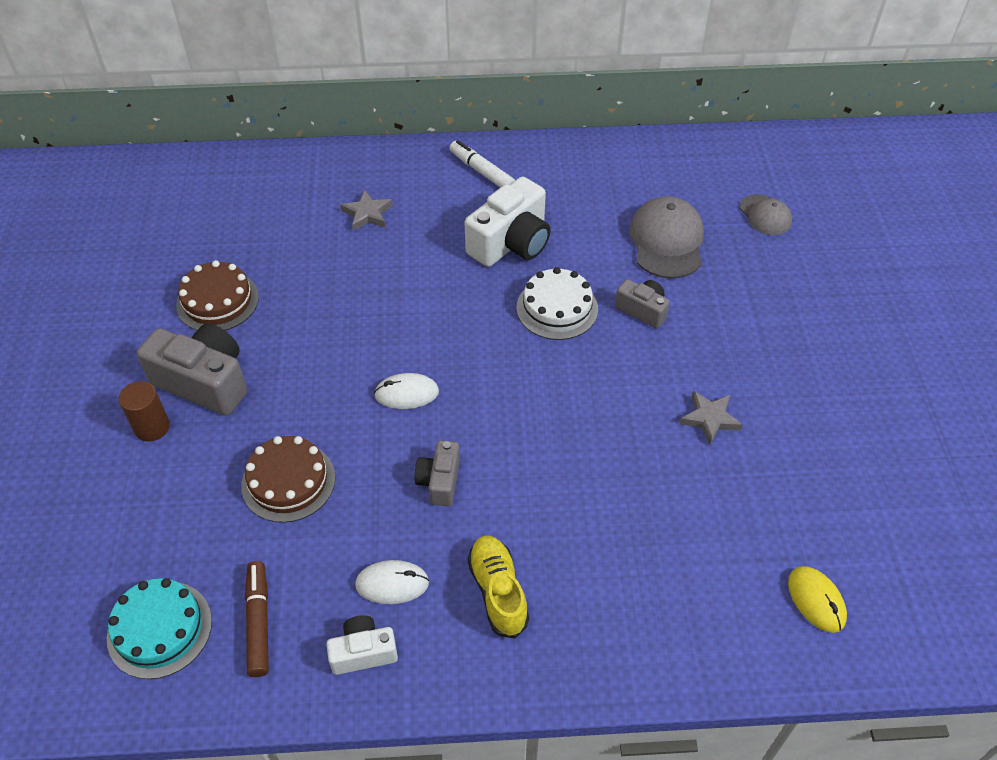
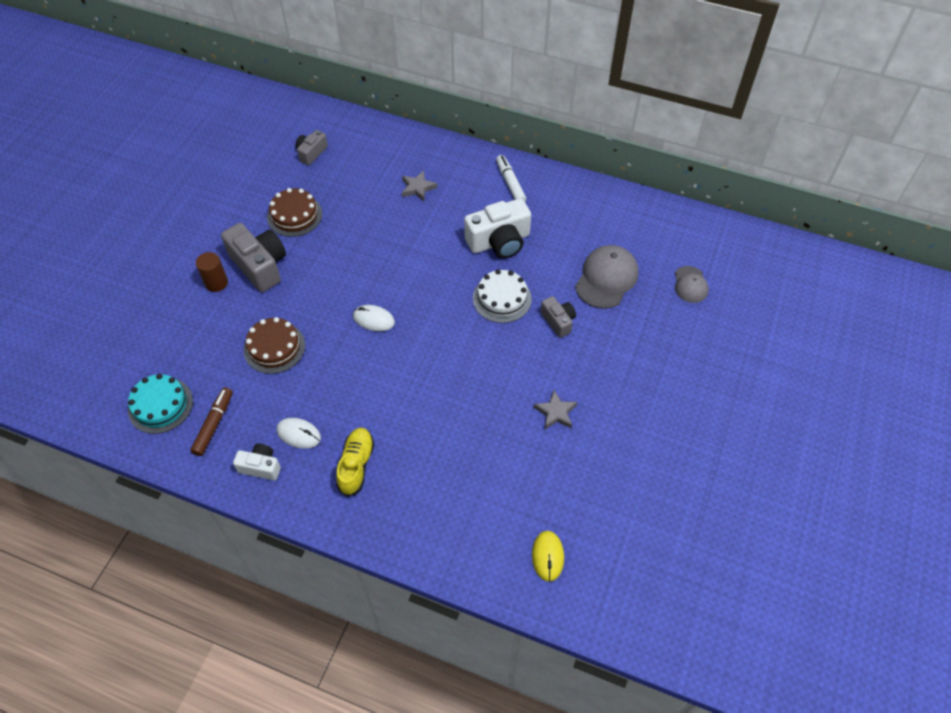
camera: 25 degrees right, 5 degrees up
grey camera [415,440,460,506] -> grey camera moved to [295,130,328,165]

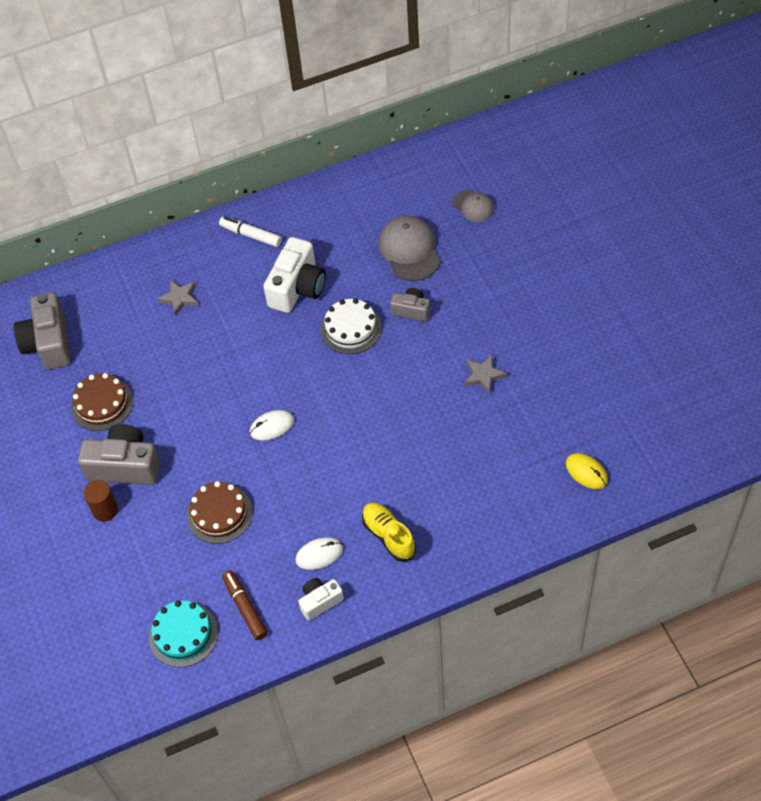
camera: 40 degrees left, 0 degrees up
grey camera [295,130,328,165] -> grey camera [14,292,71,370], size x1.80

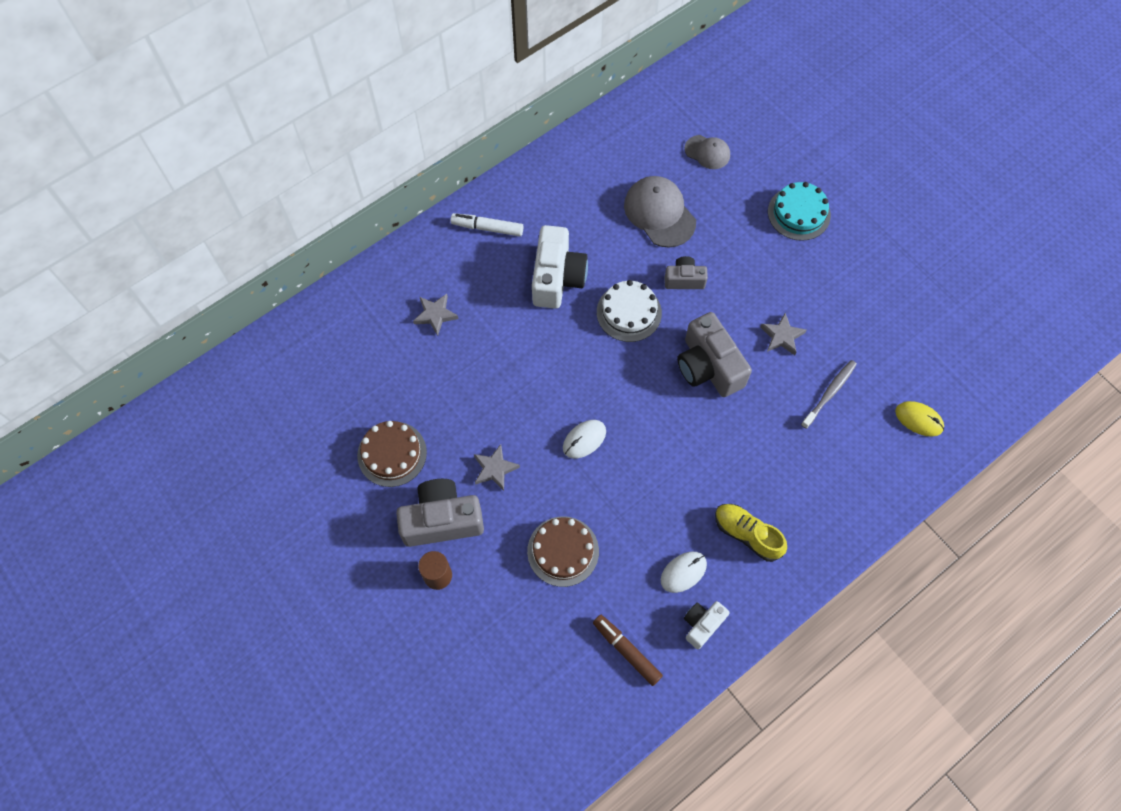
camera: 20 degrees left, 10 degrees up
grey camera [14,292,71,370] -> grey camera moved to [677,312,752,397]
turquoise cake [149,600,218,667] -> turquoise cake moved to [768,182,831,241]
none -> grey star [474,444,520,491]
none -> grey toothbrush [801,360,857,429]

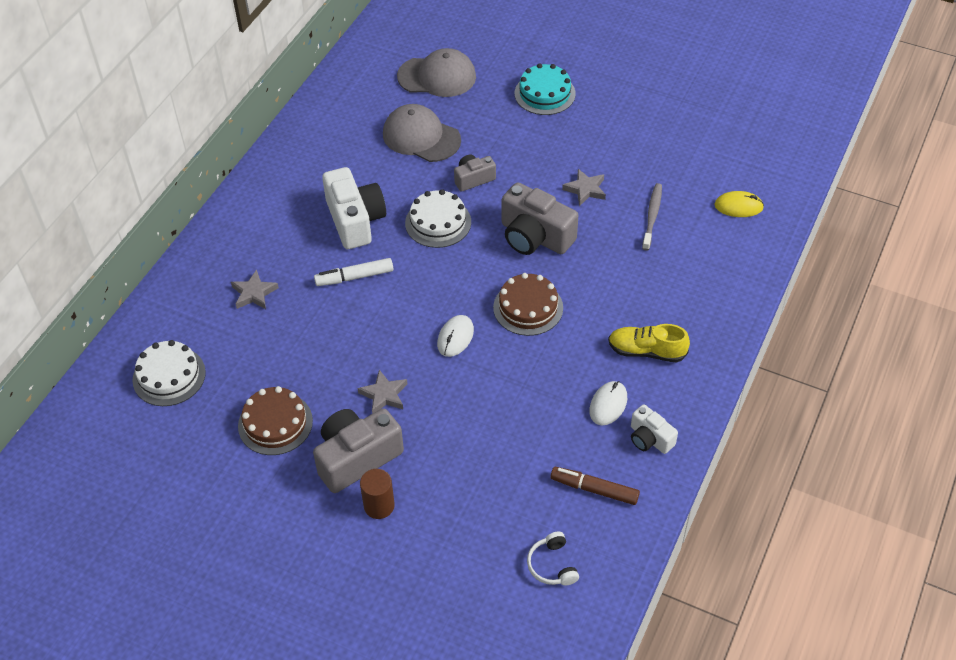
camera: 25 degrees left, 15 degrees down
white marker [450,213,524,236] -> white marker moved to [314,258,393,286]
brown cake [527,516,599,587] -> brown cake moved to [493,273,563,336]
grey cap [684,135,730,169] -> grey cap [397,48,476,97], size x1.70
white camera [684,601,730,649] -> white camera turned 60 degrees counterclockwise [631,404,678,454]
none -> white cake [132,340,206,406]
none -> white headphones [527,532,579,586]

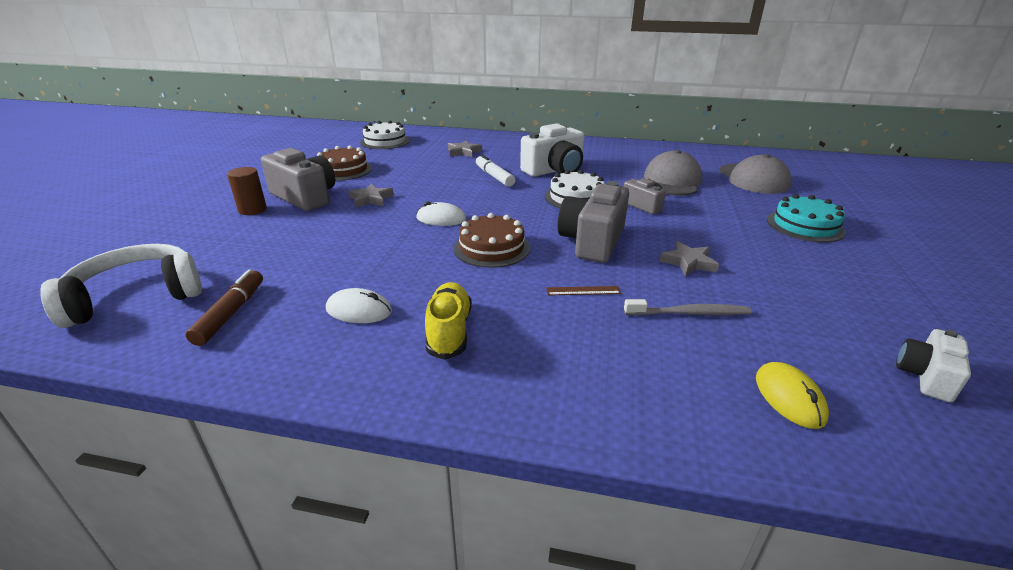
camera: 75 degrees right, 20 degrees down
white headphones [527,532,579,586] -> white headphones [40,244,202,328], size x2.01
white camera [631,404,678,454] -> white camera moved to [896,329,971,403]
none -> brown ruler [546,286,621,295]

